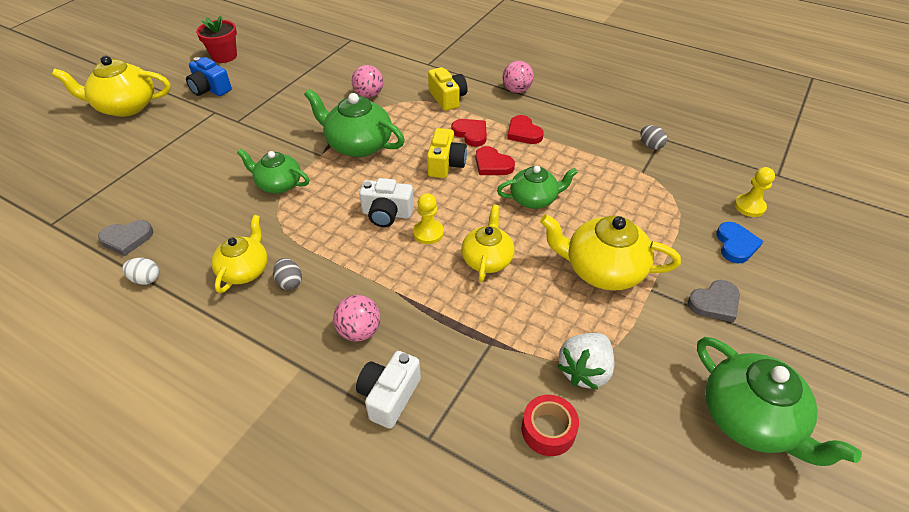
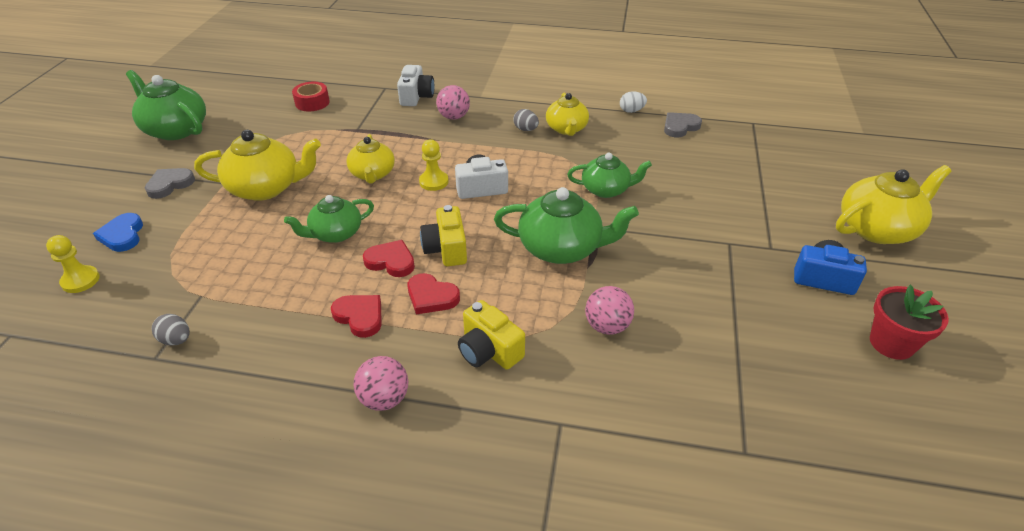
camera: 160 degrees right, 5 degrees down
white strawberry [557,333,615,389] -> none

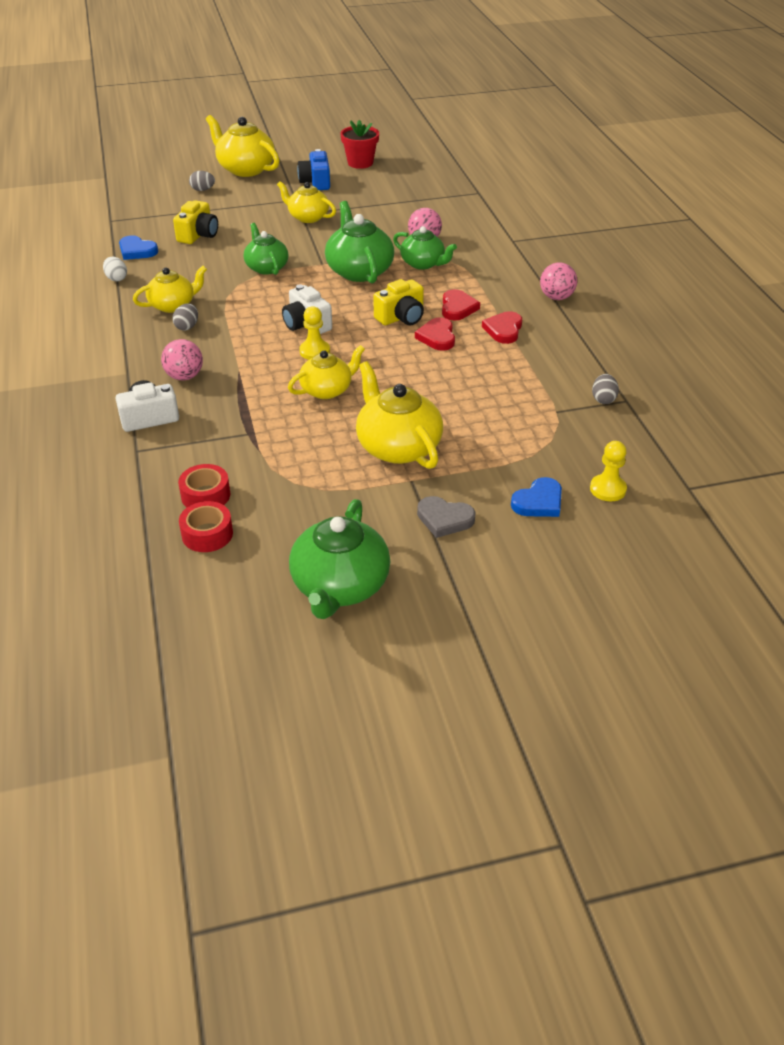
camera: 115 degrees left, 0 degrees up
green teapot [284,195,374,243] -> green teapot moved to [393,226,457,270]
yellow camera [458,300,525,370] -> yellow camera moved to [173,200,218,244]
grey heart [664,112,702,137] -> blue heart [119,235,158,260]
none -> red tape [179,501,233,552]
none -> grey egg [189,171,215,191]
none -> yellow teapot [277,181,336,223]

